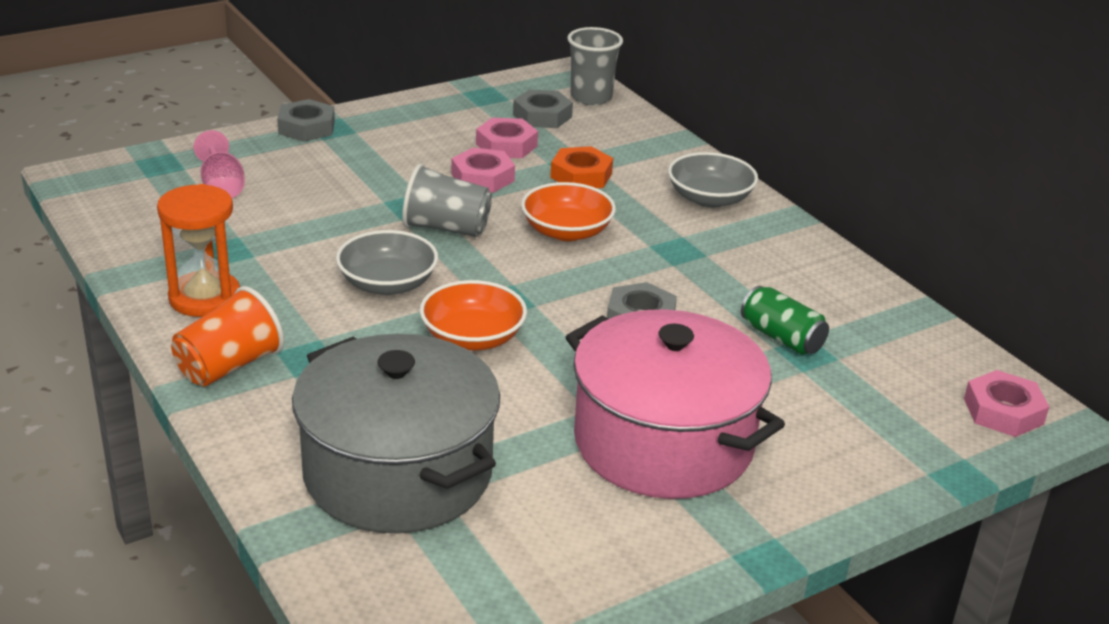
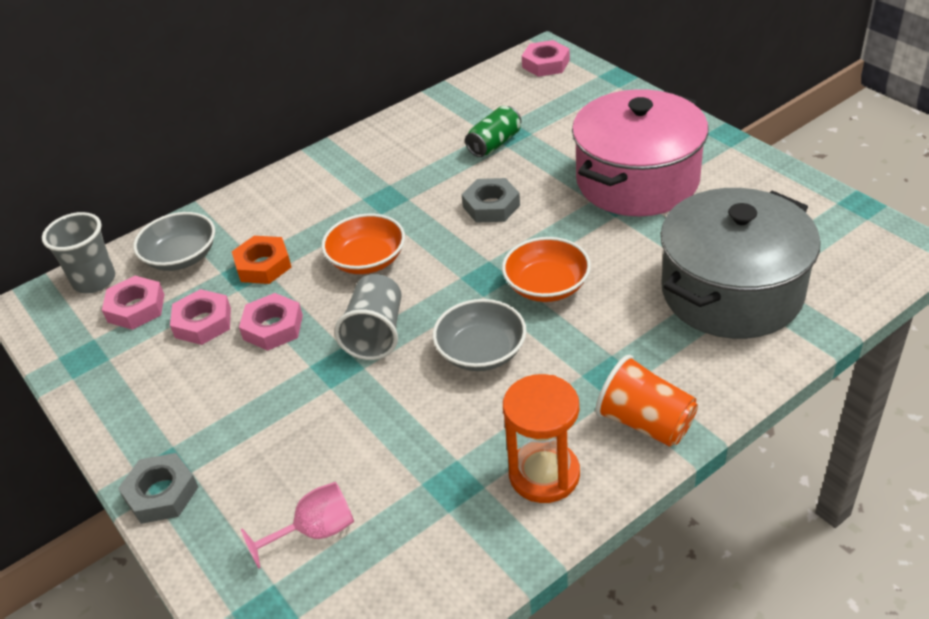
camera: 90 degrees left, 10 degrees up
grey nut [513,89,573,128] -> pink nut [102,276,164,330]
grey bowl [668,152,758,208] -> grey bowl moved to [133,212,215,271]

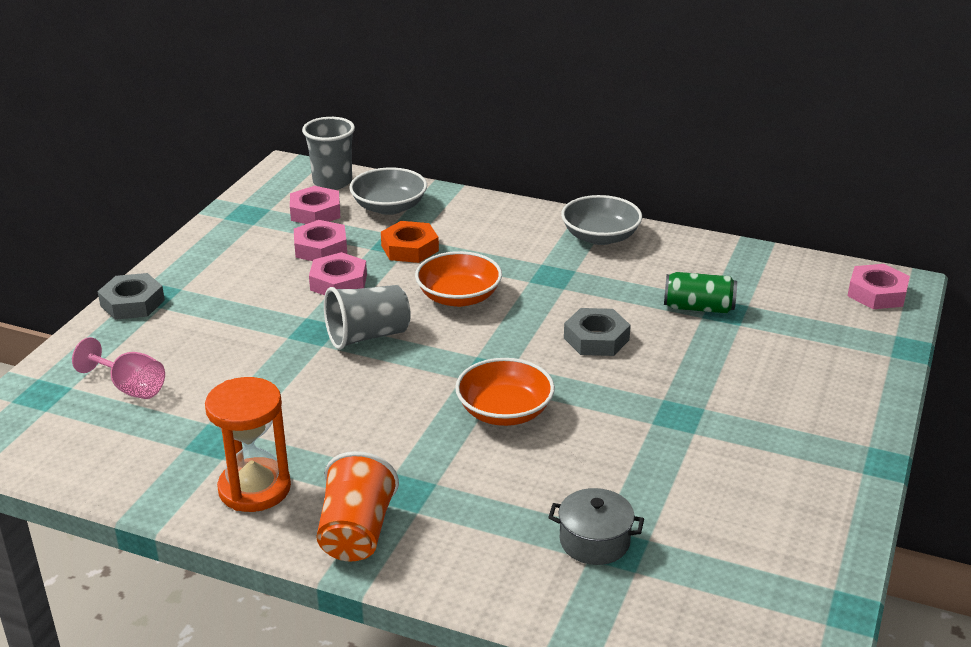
camera: 55 degrees right, 10 degrees down
grey bowl [432,299,527,371] -> grey bowl moved to [561,195,642,245]
pink pot [572,89,708,216] -> none
grey pot [661,188,820,339] -> grey pot [548,488,644,565], size x0.41

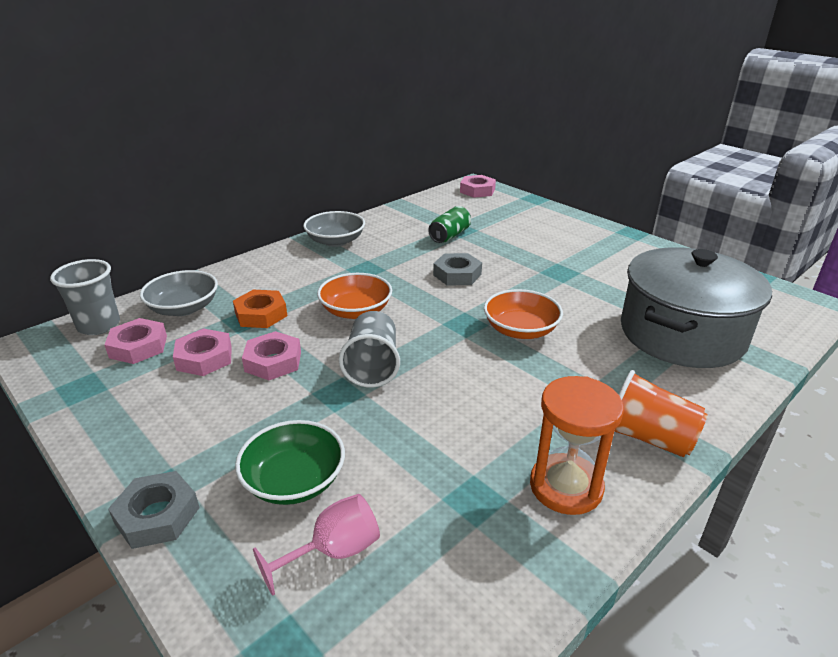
camera: 65 degrees left, 0 degrees up
grey pot [548,488,644,565] -> grey pot [621,247,772,368], size x2.44
none -> green bowl [235,420,345,505]

